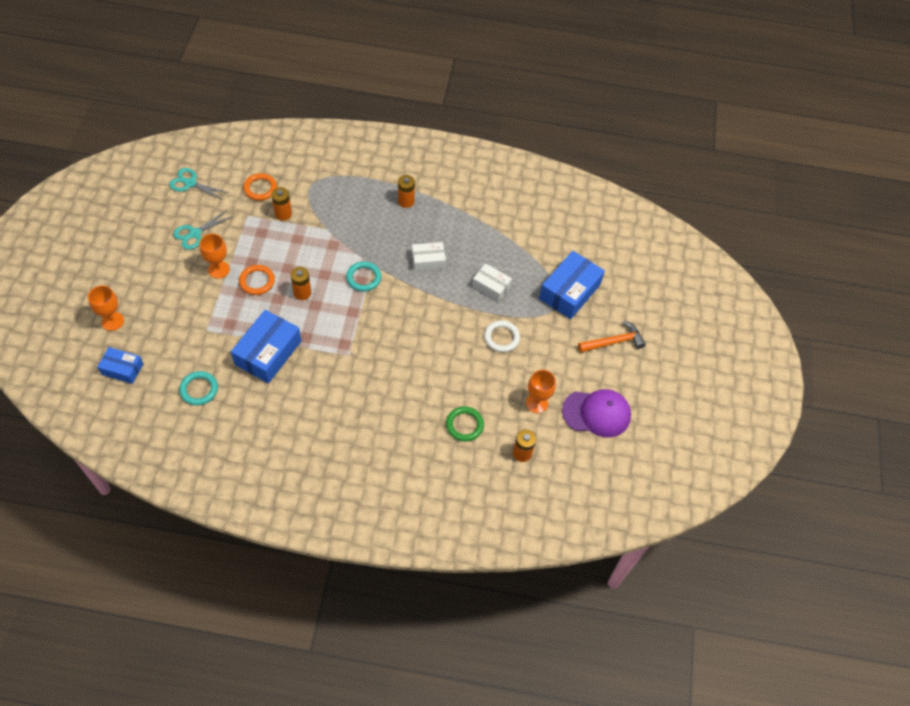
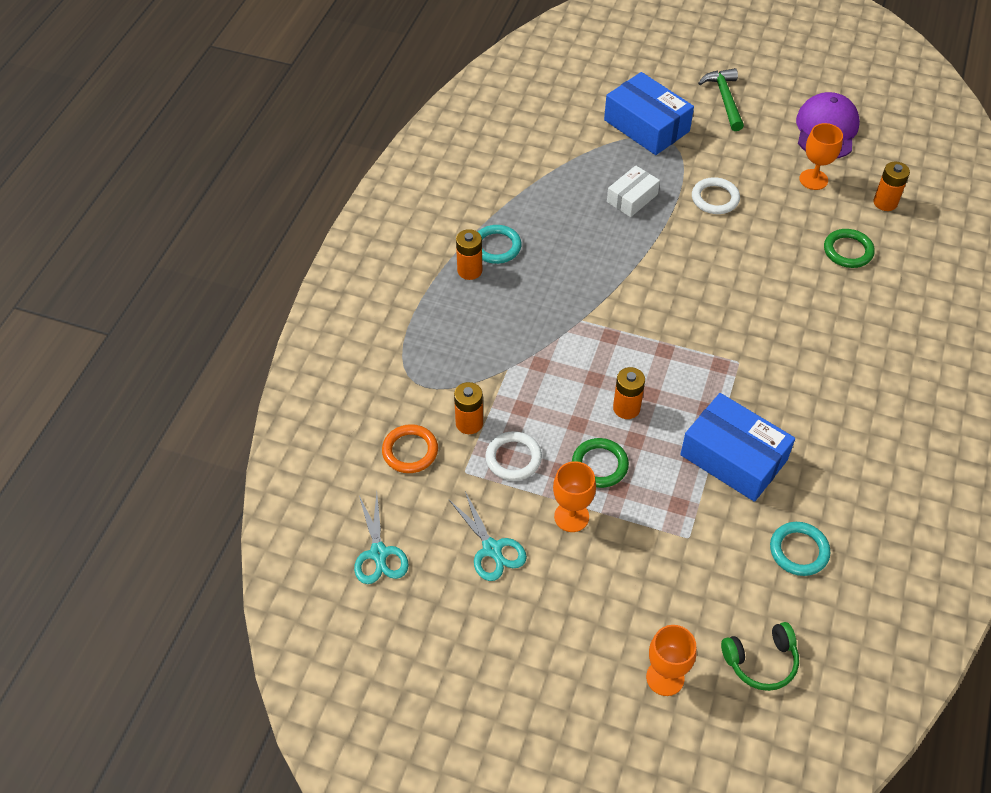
camera: 75 degrees left, 5 degrees down
blue box [97,347,143,384] -> green headphones [721,622,799,691]
turquoise scissors [169,168,228,200] -> turquoise scissors turned 45 degrees counterclockwise [354,493,409,584]
orange ring [239,265,275,295] -> green ring [572,438,629,488]
turquoise ring [346,261,382,292] -> turquoise ring moved to [478,225,522,264]
white box [412,242,446,271] -> none
orange hammer [578,321,646,353] -> green hammer [698,68,744,131]
none -> white ring [485,431,542,481]

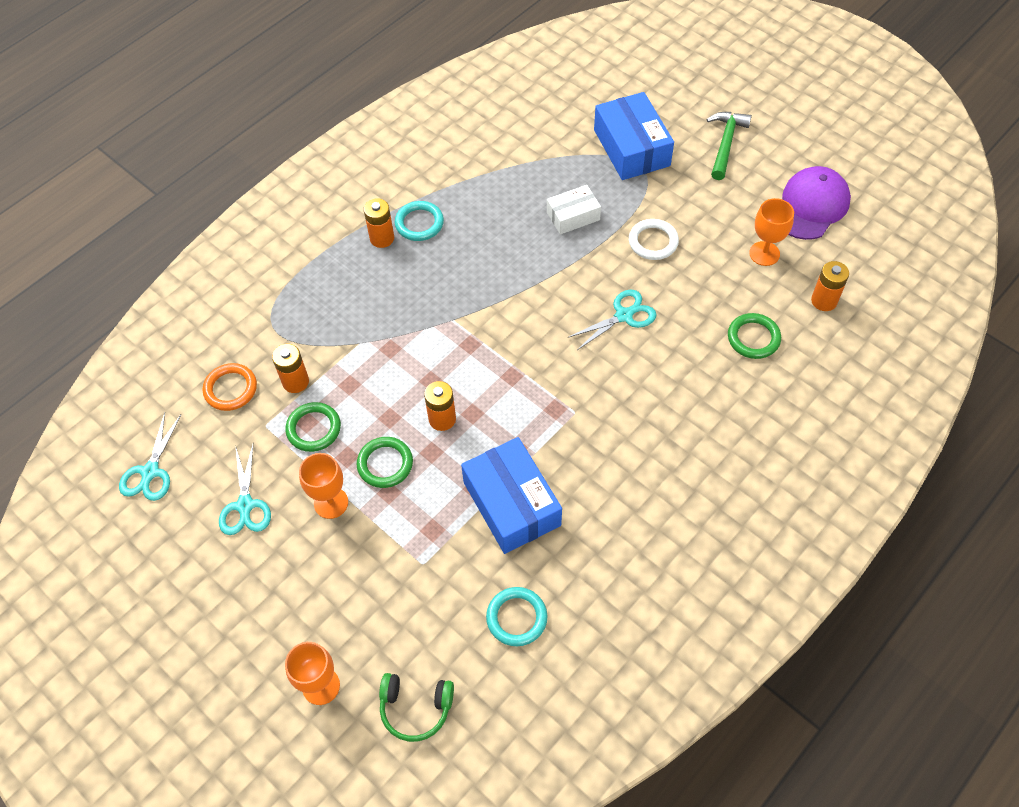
camera: 25 degrees right, 5 degrees up
white ring [485,431,542,481] -> green ring [285,402,341,452]
none -> turquoise scissors [567,290,656,350]

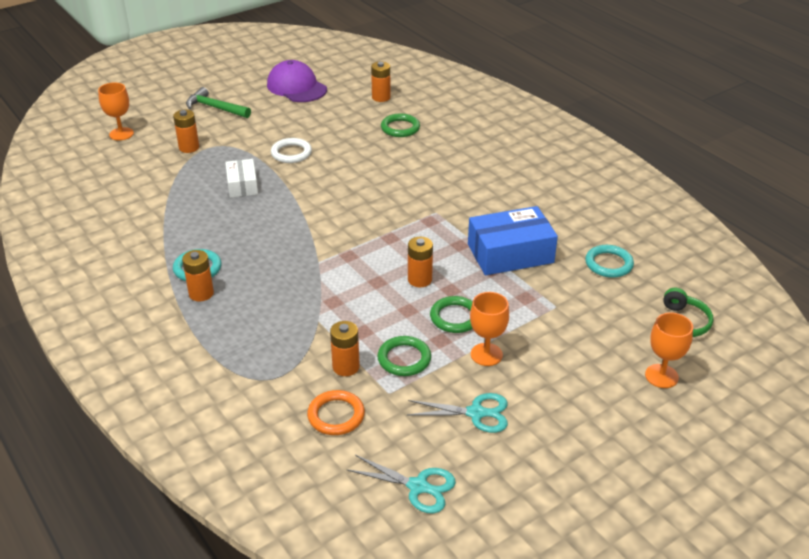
camera: 80 degrees left, 20 degrees down
turquoise scissors [567,290,656,350] -> none
blue box [594,92,674,180] -> orange battery [173,110,199,153]
orange goblet [749,198,794,266] -> orange goblet moved to [98,83,134,141]

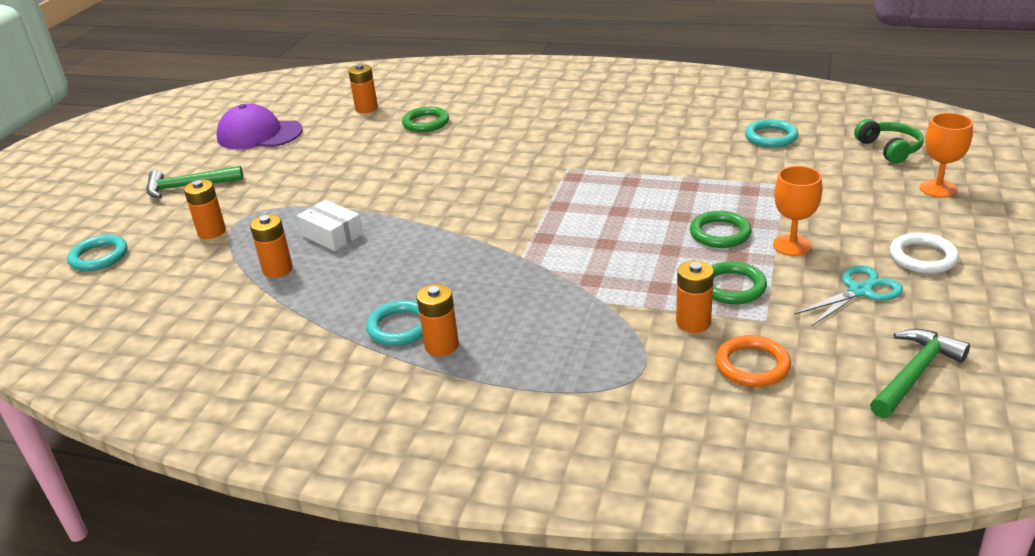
camera: 35 degrees left, 5 degrees down
orange goblet [98,83,134,141] -> turquoise ring [67,235,128,271]
white ring [271,138,312,163] -> white ring moved to [890,233,959,274]
turquoise scissors [347,455,456,513] -> green hammer [870,329,970,418]
orange battery [408,237,433,287] -> orange battery moved to [250,214,293,278]
blue box [468,206,558,275] -> none

